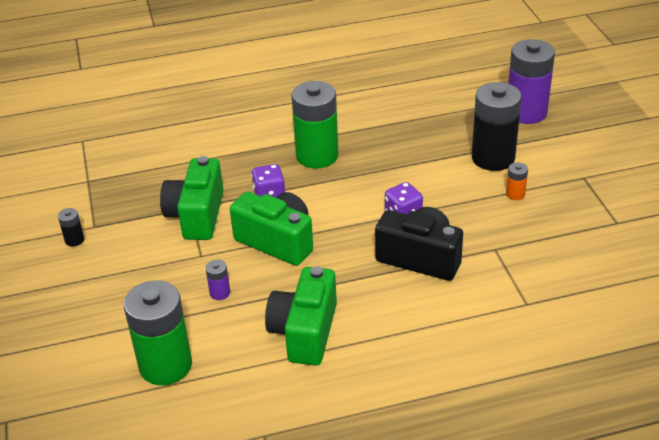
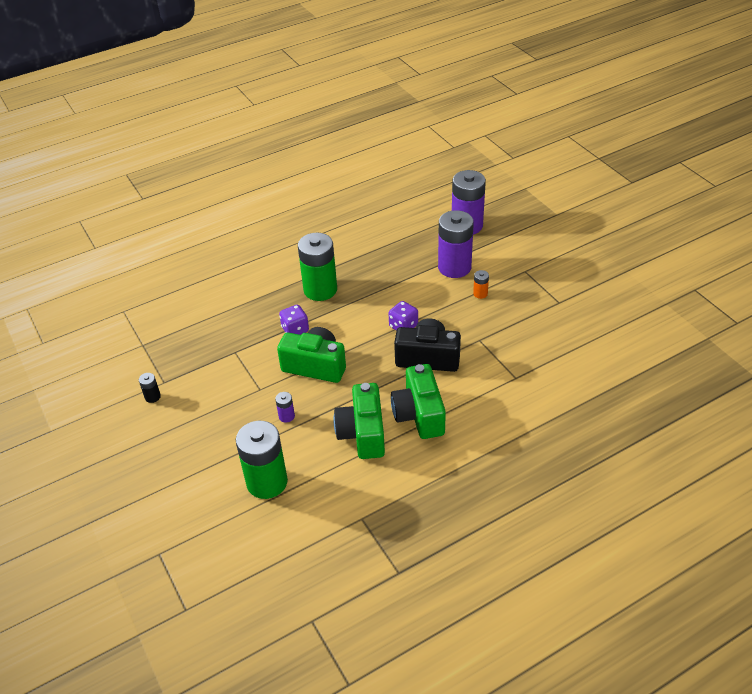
camera: 15 degrees left, 5 degrees up
green camera [160,156,224,240] -> green camera moved to [391,364,446,439]
black battery [472,82,522,171] -> purple battery [438,210,474,278]

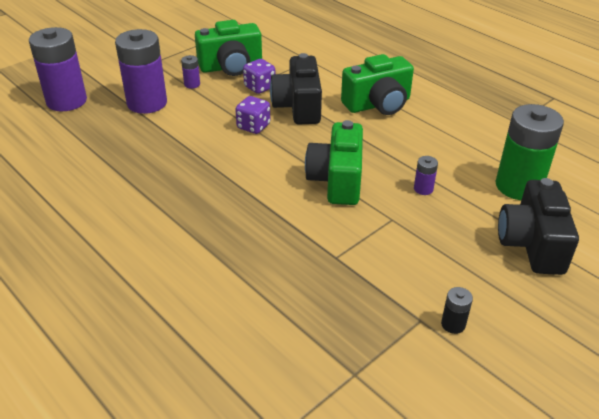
camera: 105 degrees left, 5 degrees down
purple dice [279,305,309,335] -> purple dice moved to [243,59,275,94]
green battery [298,233,337,301] -> none
green camera [333,383,385,459] -> green camera moved to [195,20,262,76]
orange battery [473,270,489,299] -> purple battery [181,55,200,89]
none -> black camera [498,178,579,275]

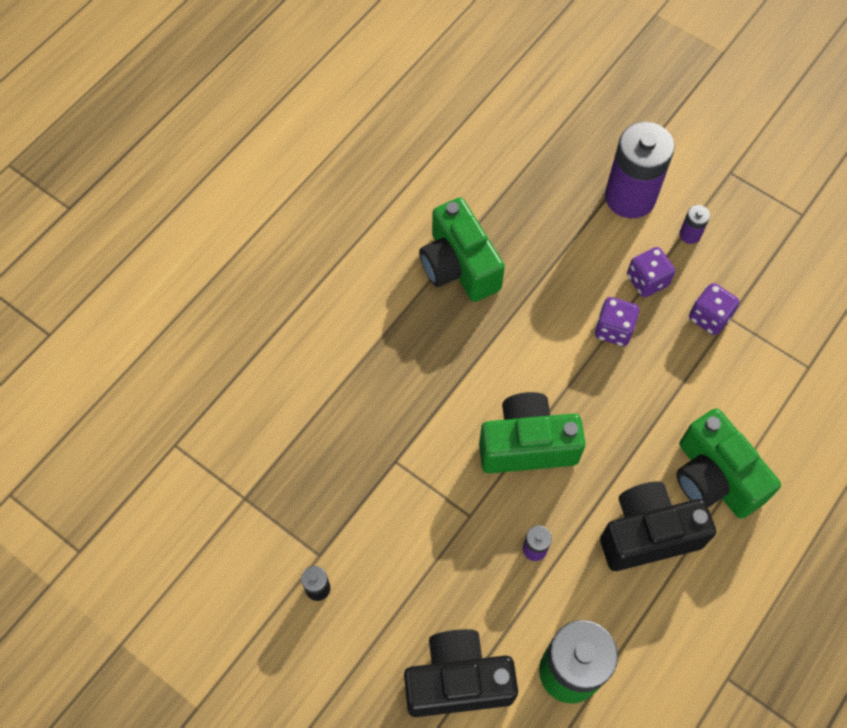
camera: 80 degrees right, 25 degrees up
purple battery [29,27,87,111] -> none
green camera [195,20,262,76] -> green camera moved to [419,198,505,302]
black camera [270,53,322,124] -> black camera moved to [600,482,716,571]
none -> purple dice [627,247,675,297]

